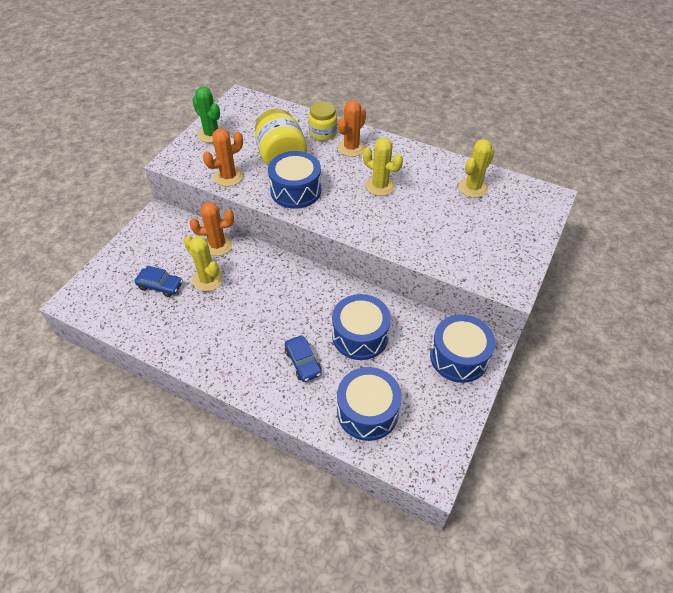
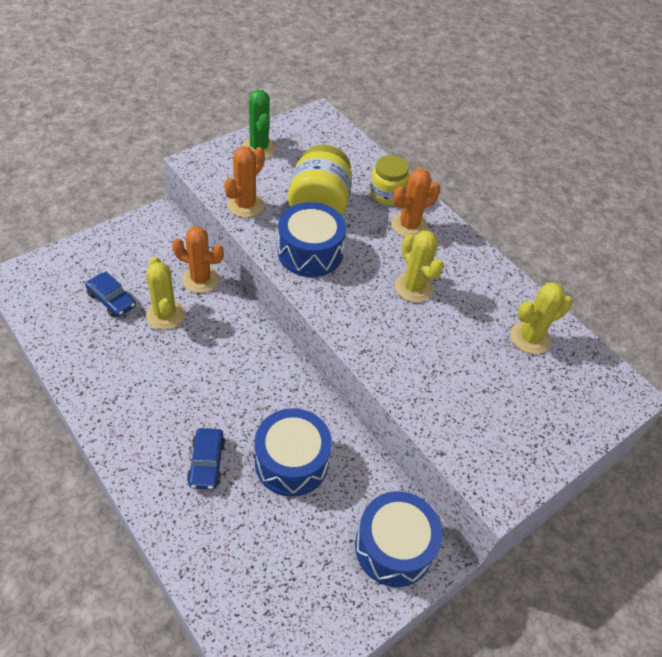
camera: 20 degrees right, 0 degrees up
orange cactus [203,128,243,186] -> orange cactus turned 45 degrees counterclockwise [224,146,265,218]
blue drum [337,367,402,441] -> none

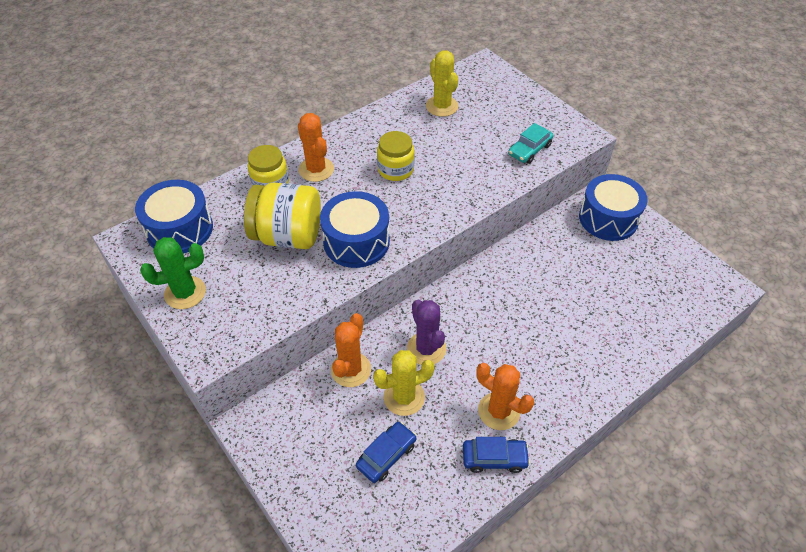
camera: 85 degrees left, 0 degrees up
blue car [187,428,225,489] -> blue car moved to [463,437,530,473]
orange cactus [224,146,265,218] -> orange cactus moved to [476,363,534,430]
blue drum [255,408,332,497] -> blue drum moved to [135,180,213,254]
yellow cactus [394,231,444,302] -> yellow jar [377,131,415,181]
none -> purple cactus [407,300,446,365]
none -> turquoise car [508,123,554,164]

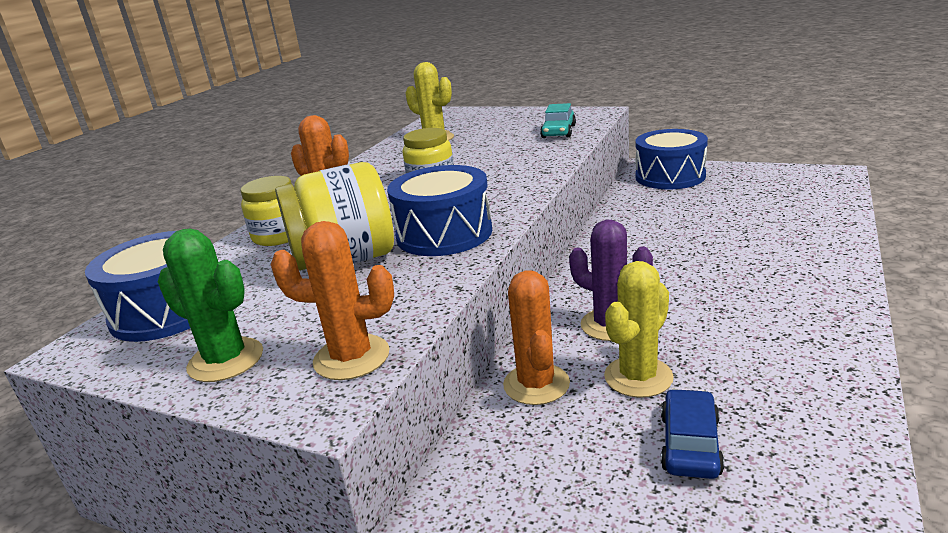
camera: 25 degrees left, 25 degrees down
green cactus [140,237,206,309] -> green cactus turned 75 degrees clockwise [158,229,263,382]
blue car [463,437,530,473] -> none
orange cactus [476,363,534,430] -> orange cactus moved to [271,221,394,380]

